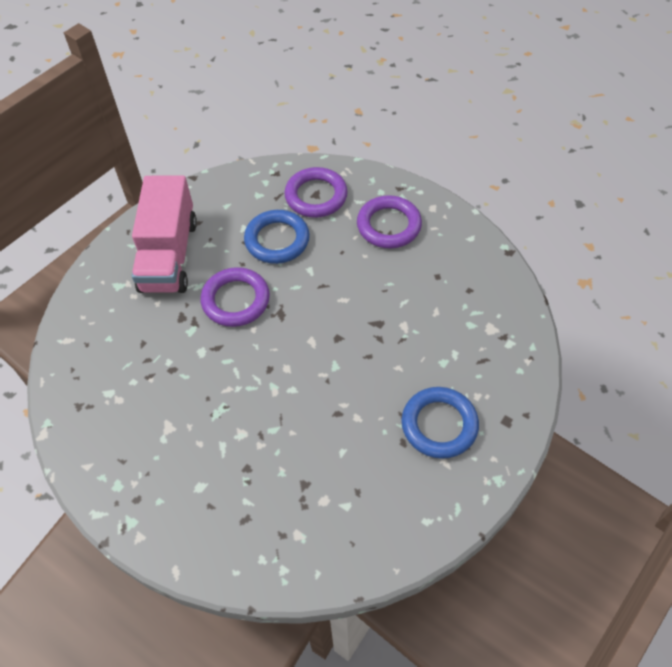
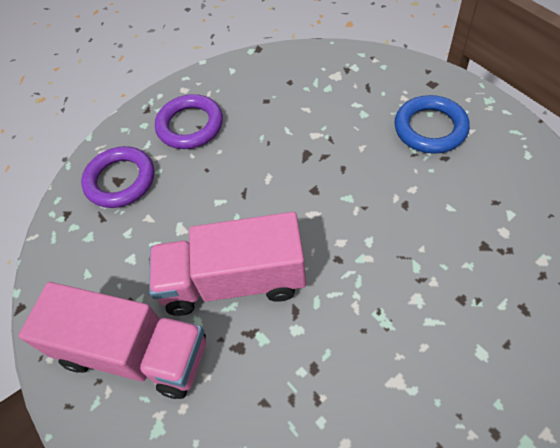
camera: 70 degrees left, 0 degrees up
purple ring [200,267,270,327] -> pink truck [149,212,306,316]
blue ring [244,210,310,264] -> none

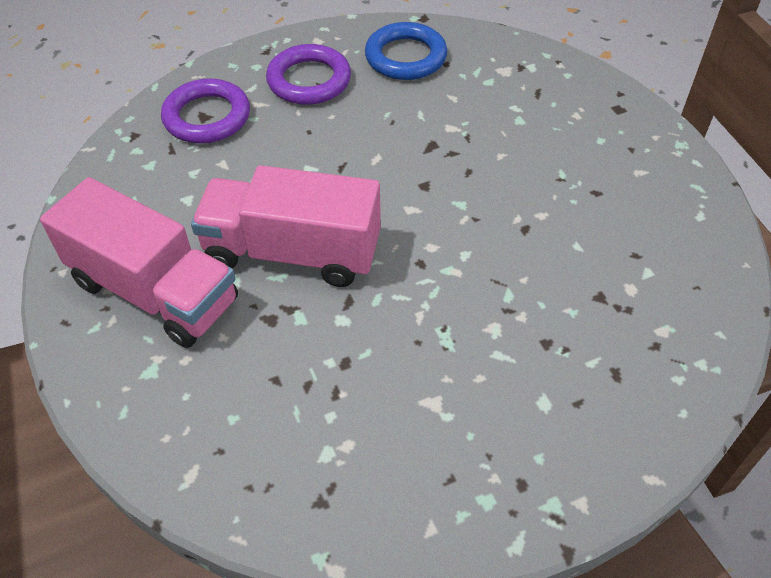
camera: 10 degrees right, 5 degrees down
blue ring [394,95,470,154] -> blue ring moved to [365,22,447,80]

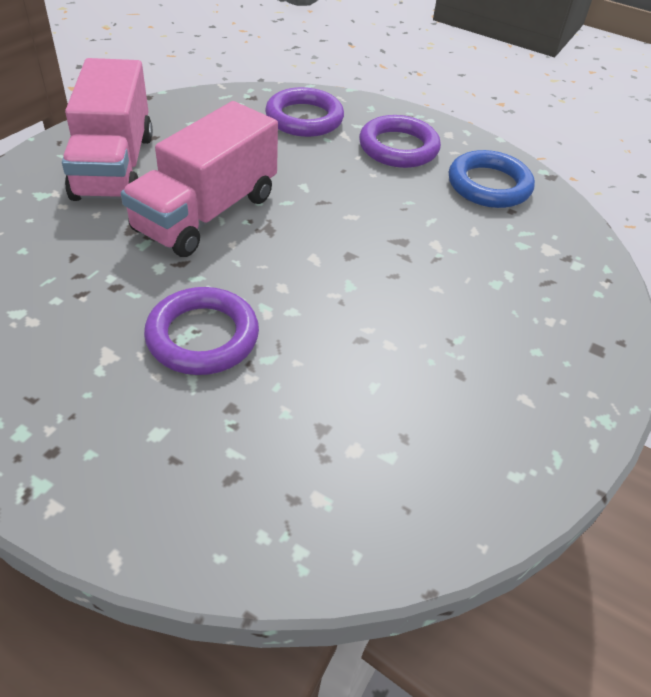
camera: 50 degrees right, 5 degrees down
pink truck [191,165,381,287] -> pink truck turned 120 degrees counterclockwise [121,101,278,257]
none -> purple ring [144,287,259,375]

